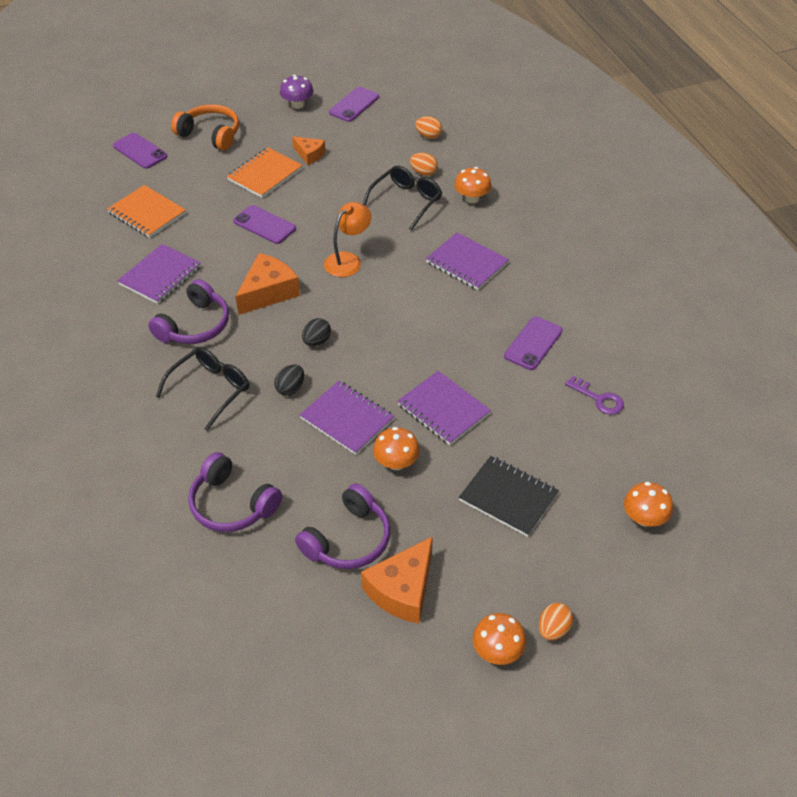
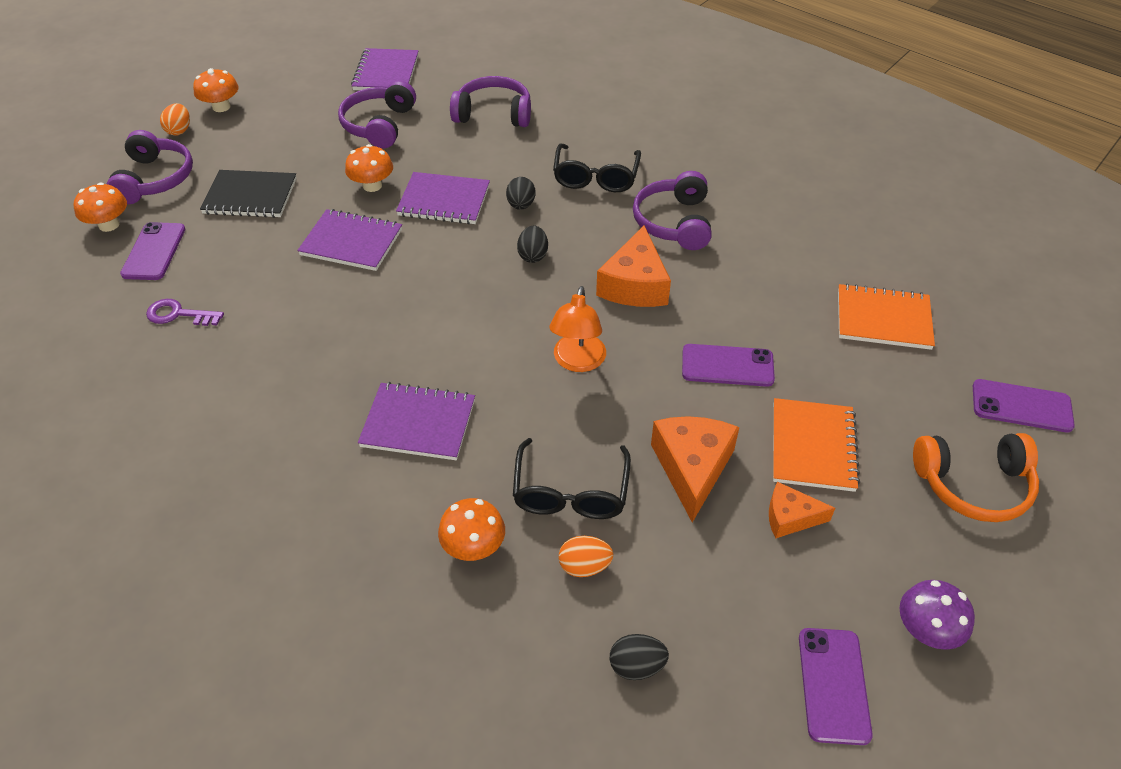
camera: 150 degrees right, 0 degrees up
purple notebook [117,244,201,304] -> purple notebook moved to [351,48,419,90]
orange cheese [361,536,433,624] -> orange cheese moved to [651,416,739,522]
orange egg [415,116,442,139] -> black egg [610,634,669,680]
purple phone [504,317,563,370] -> purple phone moved to [120,222,185,280]
none -> purple headphones [107,130,193,204]

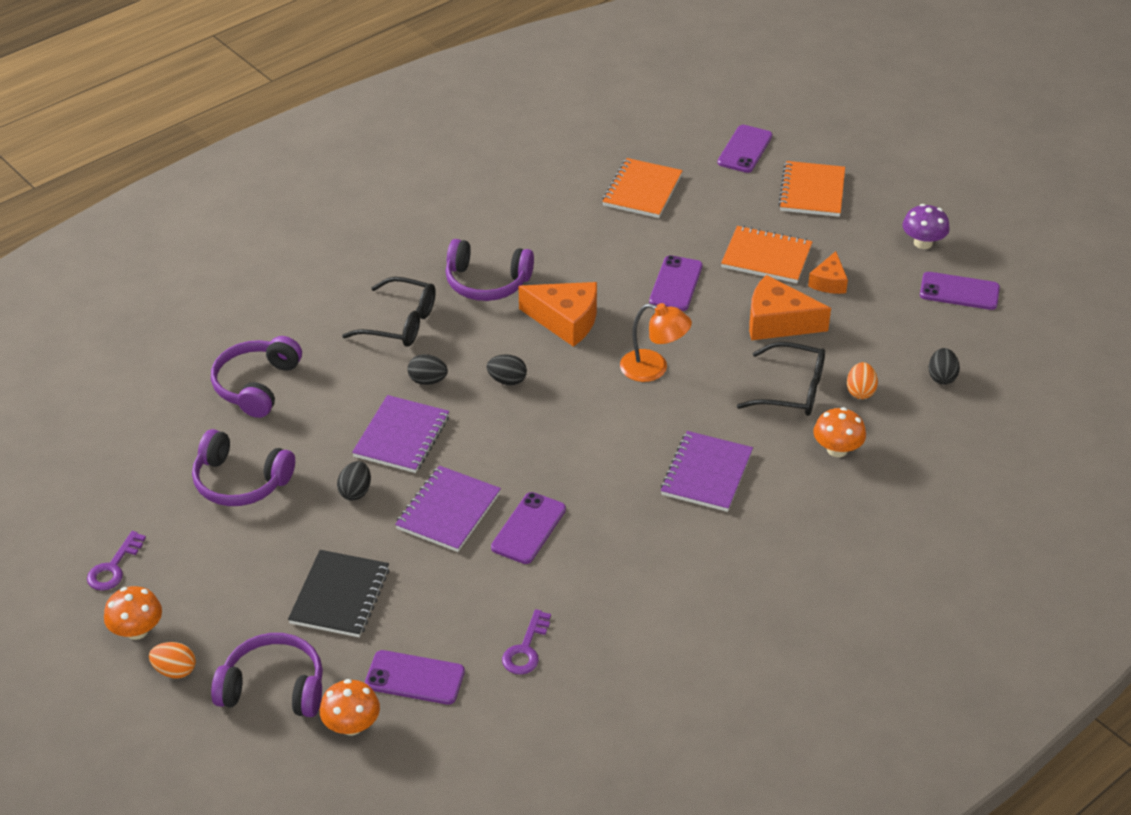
camera: 80 degrees left, 5 degrees down
orange mushroom [345,144,393,192] -> black egg [337,461,371,500]
purple notebook [351,48,419,90] -> none
orange headphones [913,433,1039,522] -> orange notebook [778,161,845,217]
none -> purple key [87,531,146,591]
none -> purple phone [491,492,566,564]

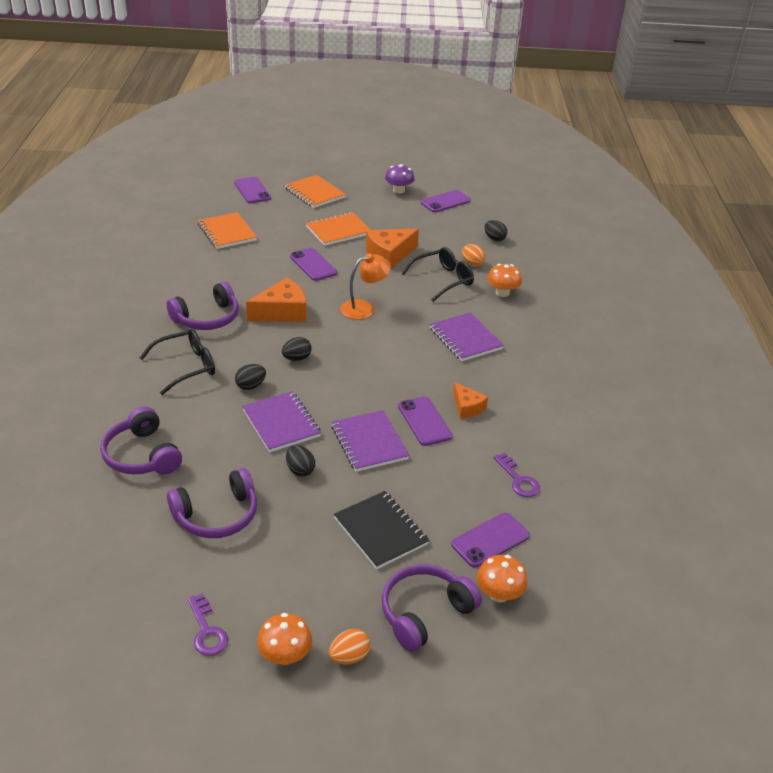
camera: 50 degrees left, 5 degrees down
orange cheese [808,251,848,294] -> orange cheese moved to [453,382,488,419]

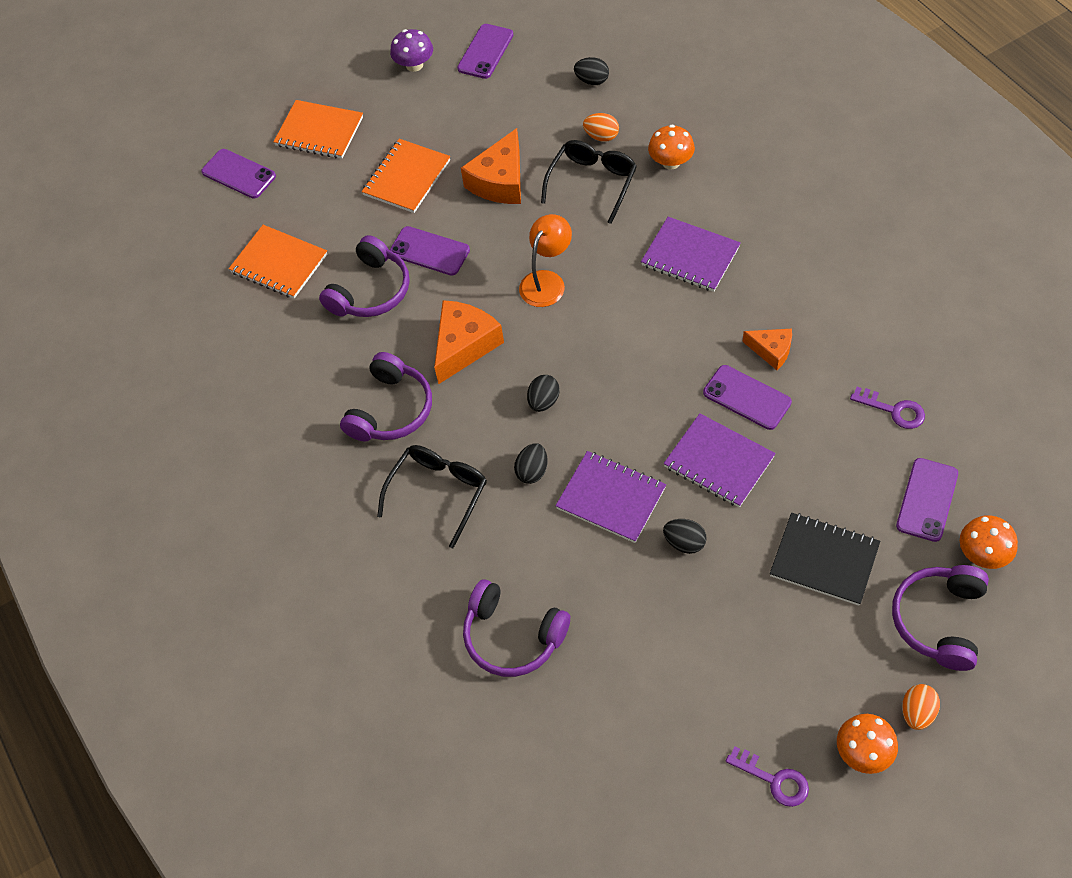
camera: 25 degrees left, 20 degrees up
purple headphones [167,468,257,538] -> purple headphones moved to [319,235,410,317]

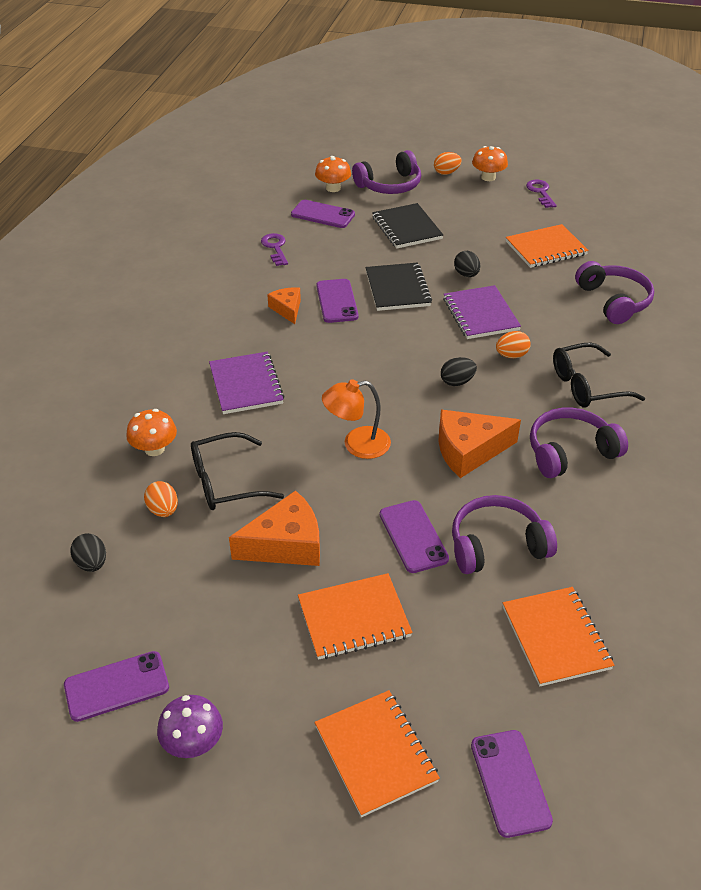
camera: 140 degrees left, 15 degrees down
black egg [514,443,547,484] -> orange egg [496,331,531,358]
purple notebook [663,413,776,508] -> black notebook [365,263,432,311]
purple phone [896,458,958,542] -> purple phone turned 45 degrees clockwise [291,200,355,228]
none -> orange notebook [506,224,589,268]

